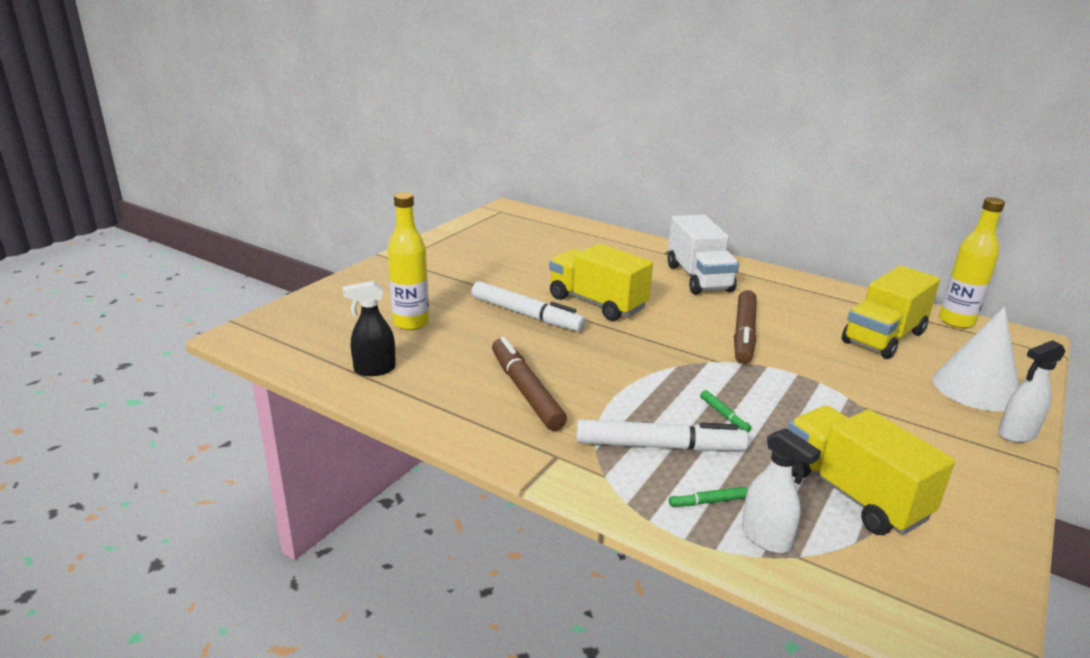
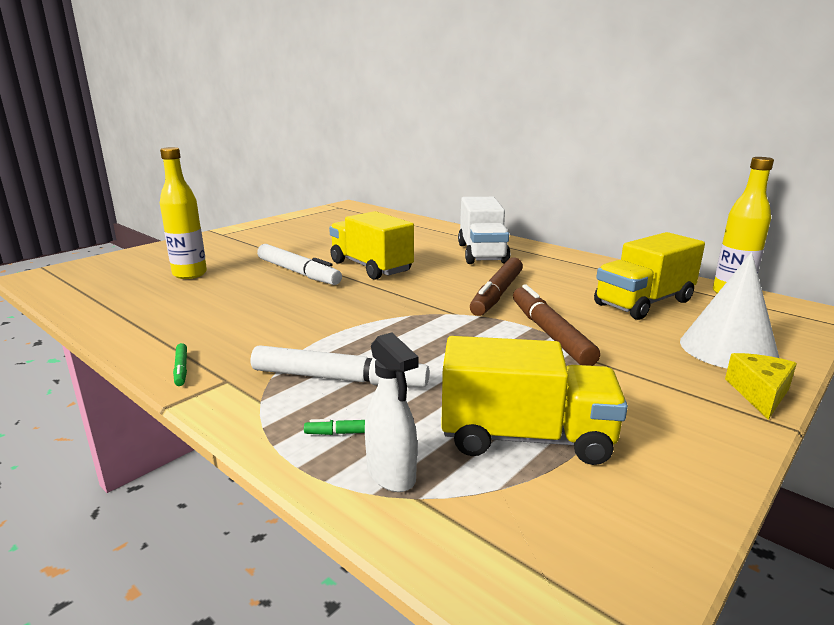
camera: 10 degrees right, 5 degrees down
black spray bottle [343,281,396,376] -> none
brown marker [492,337,567,431] -> brown marker moved to [513,284,600,366]
green marker [700,390,751,433] -> green marker moved to [173,343,187,386]
yellow truck [788,406,955,535] -> yellow truck turned 120 degrees clockwise [441,336,628,465]
white spray bottle [998,340,1066,443] -> yellow cheese [725,353,797,420]

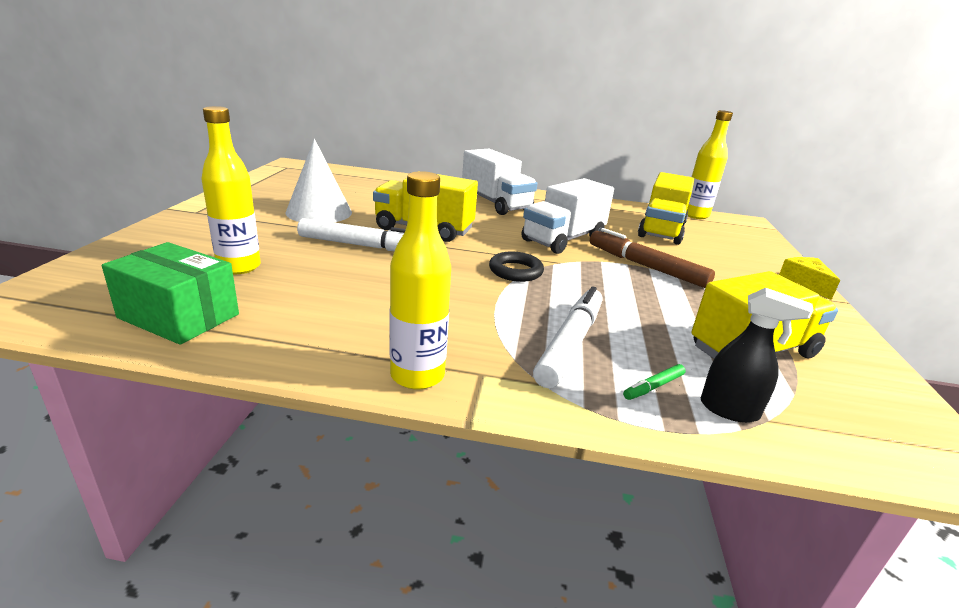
camera: 35 degrees left, 5 degrees up
green marker [173,343,187,386] -> yellow bottle [390,171,451,390]
white marker [251,345,430,387] -> white marker turned 45 degrees counterclockwise [533,286,603,388]
white spray bottle [365,332,419,492] -> black spray bottle [701,288,814,423]
brown marker [470,257,523,316] -> white truck [522,178,614,254]
white cone [680,252,779,369] -> white cone moved to [285,139,352,222]
none -> green box [102,242,239,345]
none -> black ring [489,252,544,282]

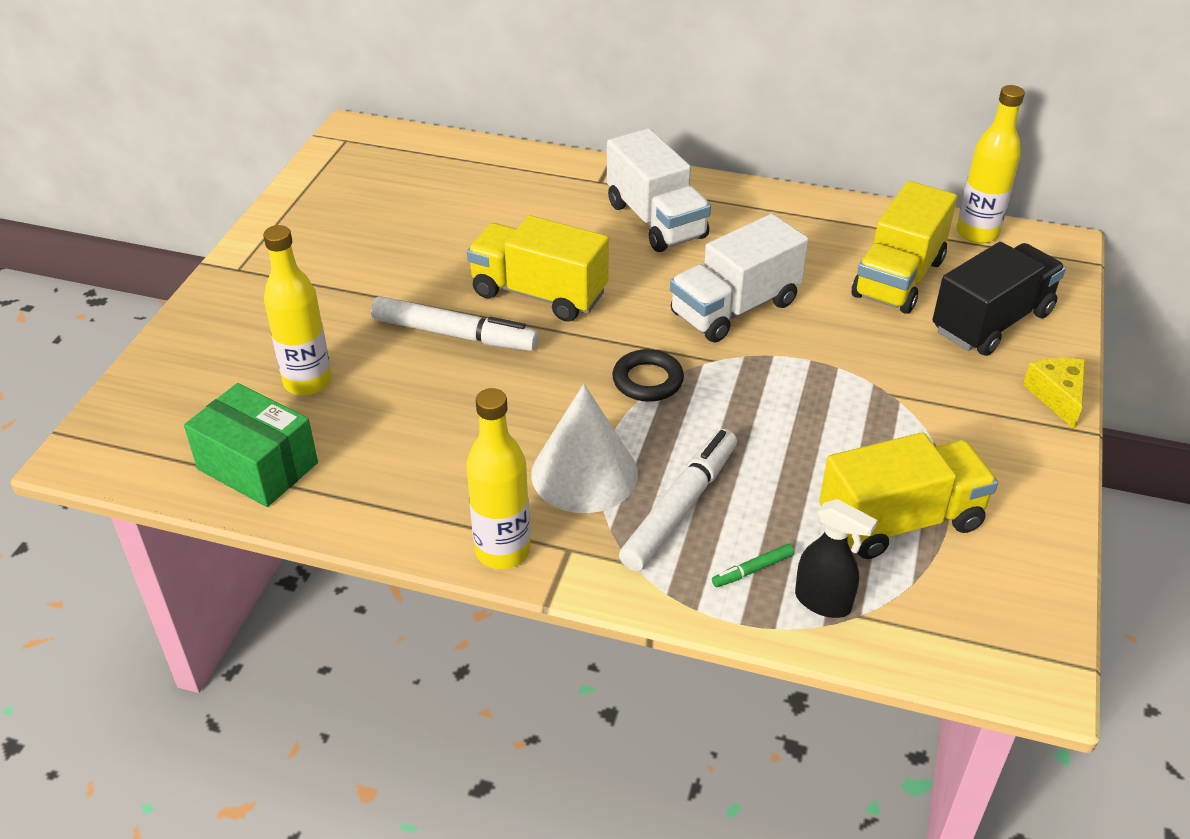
camera: 10 degrees right, 15 degrees up
white cone [285,139,352,222] -> white cone moved to [531,384,638,513]
brown marker [590,228,715,288] -> none
none -> black truck [933,242,1066,356]

